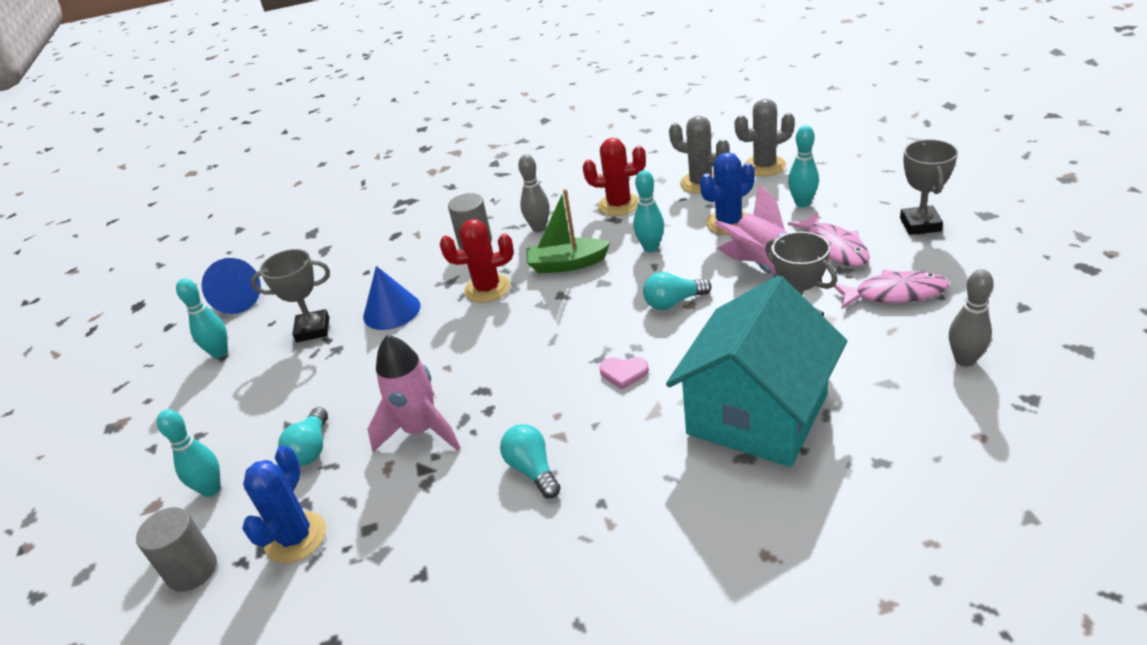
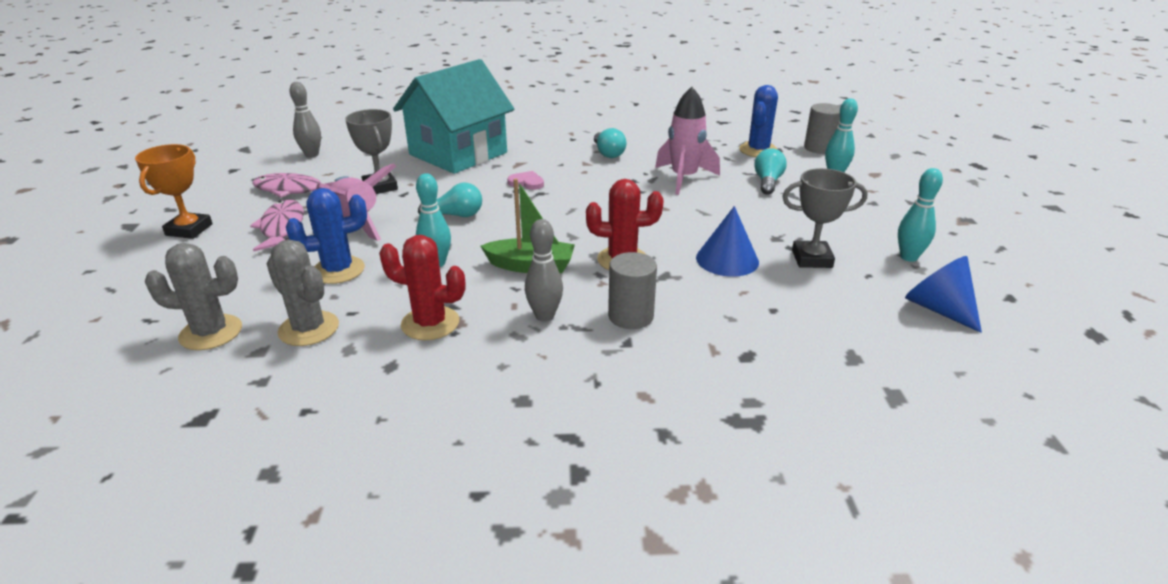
camera: 175 degrees left, 5 degrees down
turquoise bowling pin [788,125,819,207] -> none
grey trophy [900,139,958,235] -> orange trophy [135,144,213,239]

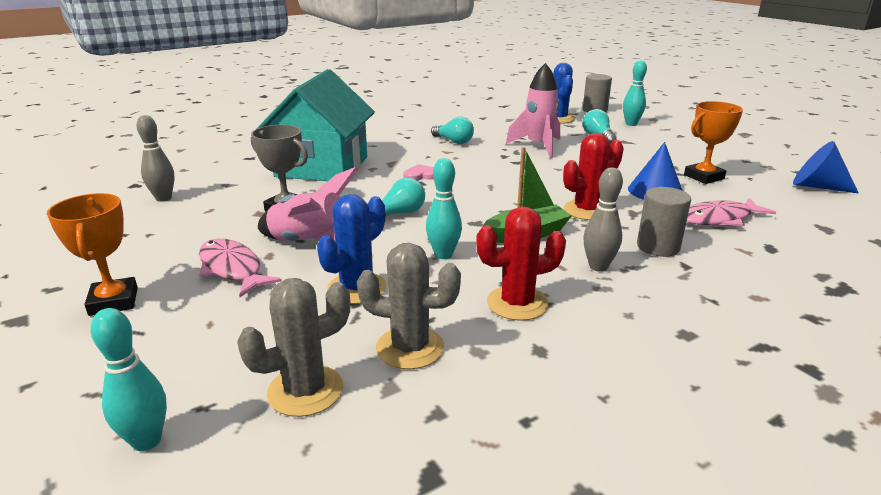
camera: 30 degrees left, 5 degrees down
pink fish [252,173,335,197] -> pink fish moved to [687,198,776,226]
grey trophy [782,168,868,268] -> orange trophy [684,101,743,184]
turquoise bowling pin [898,168,943,262] -> turquoise bowling pin moved to [90,308,167,451]

